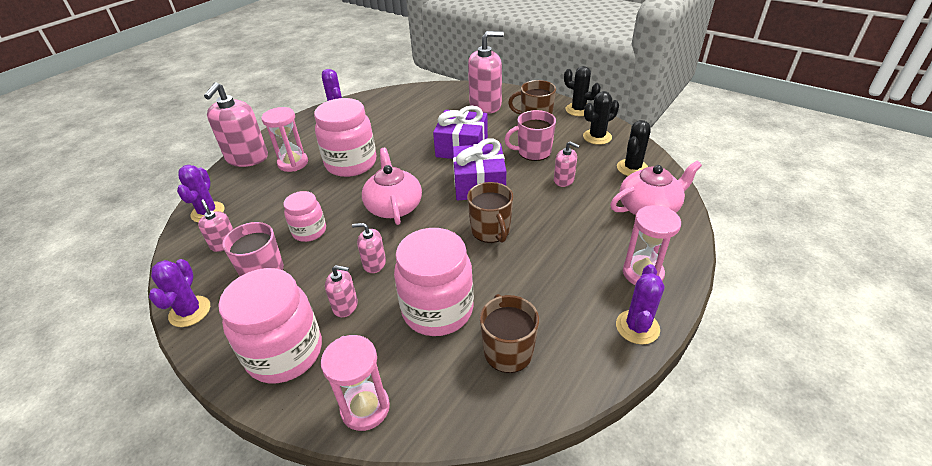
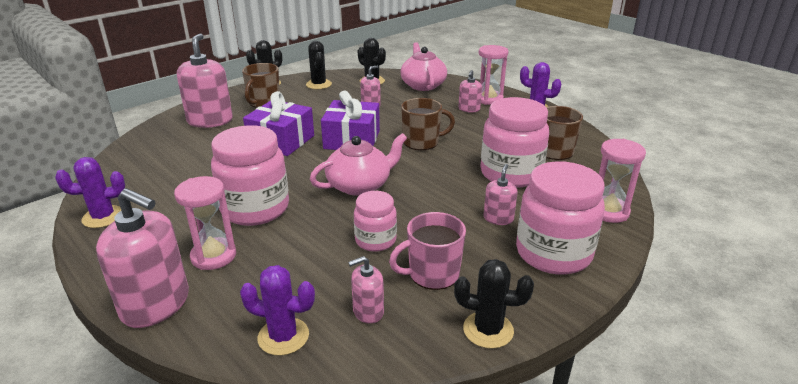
camera: 80 degrees left, 10 degrees down
purple cactus [149,259,210,327] -> black cactus [454,259,534,349]
pink soap dispenser [352,223,386,273] -> pink soap dispenser moved to [459,70,482,112]
pink teapot [362,148,422,225] -> pink teapot turned 150 degrees clockwise [310,133,407,196]
pink mug [505,110,556,161] -> none

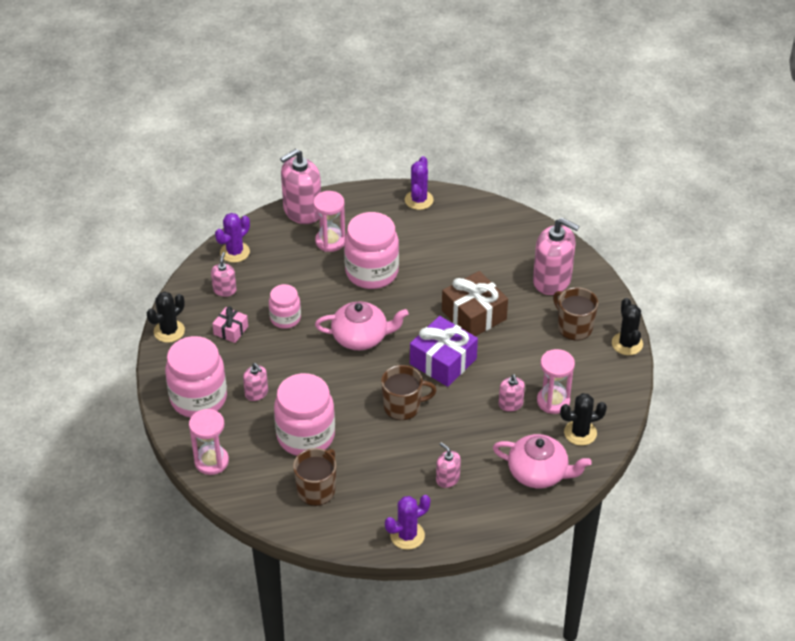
camera: 120 degrees right, 15 degrees up
purple gift [243,91,314,156] -> brown gift [442,271,508,336]
black cactus [306,41,332,89] -> none
pink teapot [310,133,407,196] -> pink teapot turned 90 degrees counterclockwise [315,301,409,350]
pink mug [389,212,466,290] -> pink gift [212,306,248,343]
brown mug [401,98,455,150] -> brown mug turned 120 degrees counterclockwise [381,365,437,420]
pink hourglass [479,45,508,105] -> pink hourglass moved to [537,349,575,414]

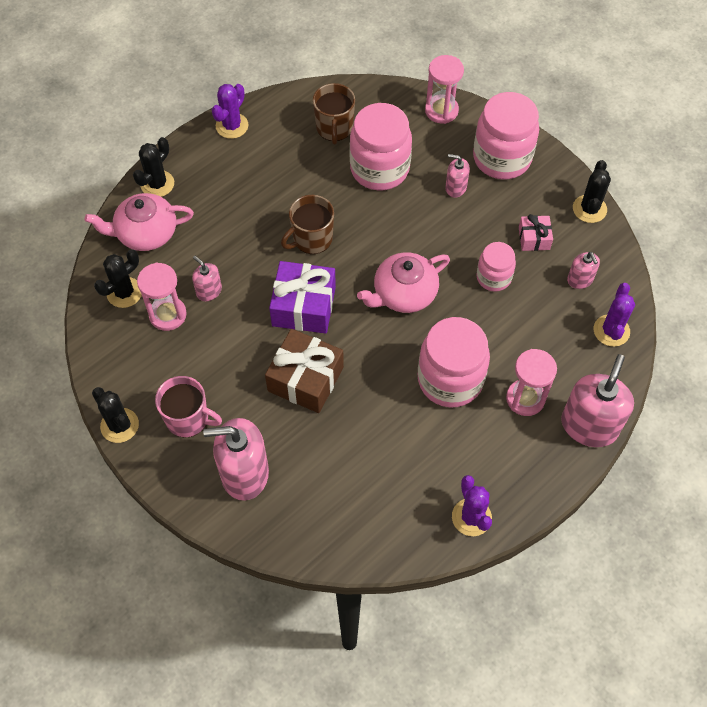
camera: 150 degrees right, 15 degrees up
pink soap dispenser [436,442,461,488] -> none
brown mug [553,287,598,340] -> pink mug [155,376,222,437]
none -> black cactus [133,137,174,197]

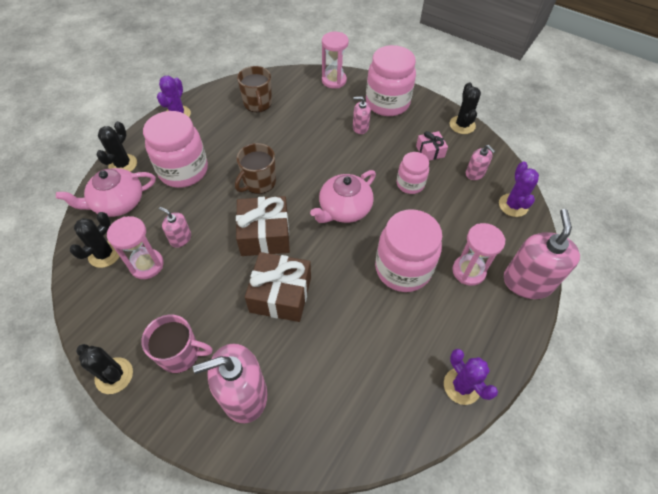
camera: 15 degrees left, 5 degrees down
purple gift [269,261,336,334] -> brown gift [236,196,290,256]
pink jar [350,103,412,191] -> pink jar moved to [143,111,208,188]

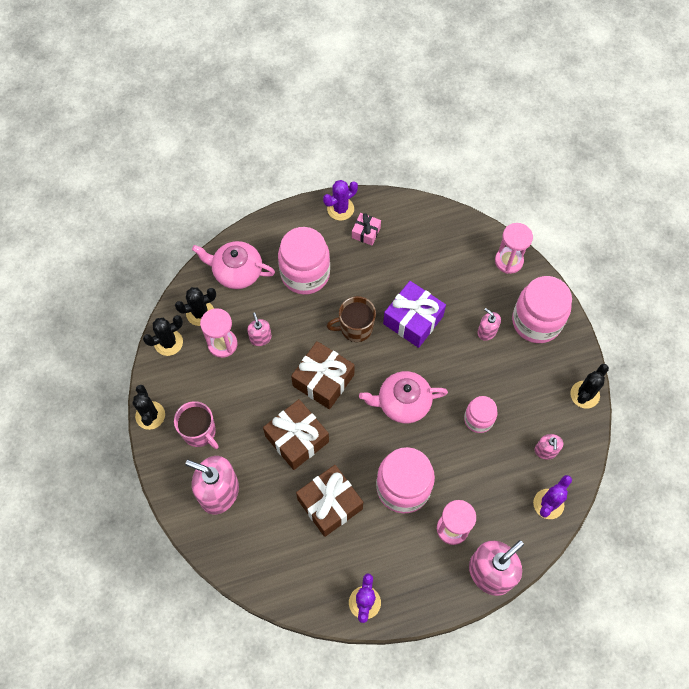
camera: 40 degrees right, 10 degrees up
black cactus [97,121,137,172] -> black cactus moved to [143,315,183,356]
brown mug [237,66,272,112] -> none
pink gift [416,131,448,161] -> pink gift moved to [352,213,381,245]
none -> brown gift [296,465,363,537]
none -> purple gift [383,281,446,348]

